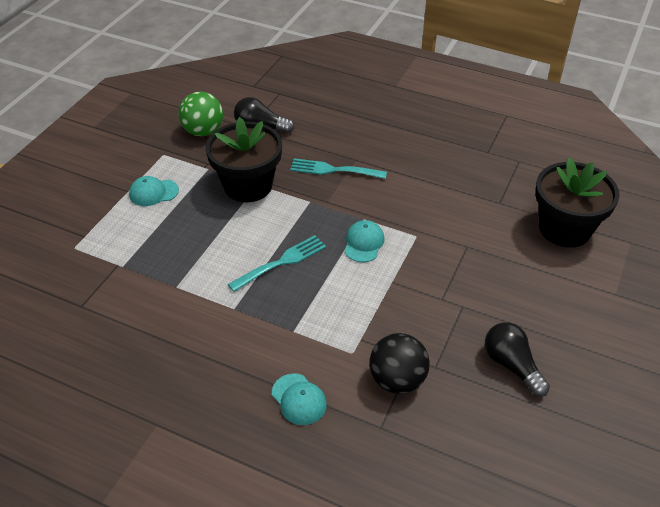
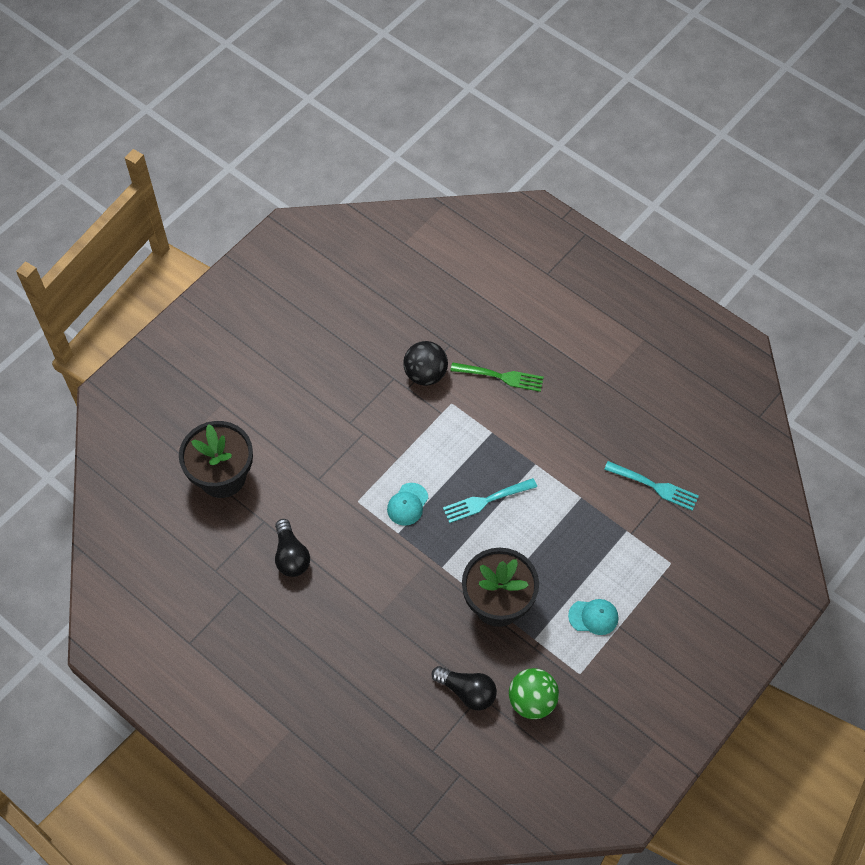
camera: 165 degrees left, 15 degrees up
turquoise cap [272,373,327,425] -> green fork [450,362,544,392]
turquoise fork [290,158,387,179] -> turquoise fork moved to [604,461,699,511]
black light bulb [485,322,550,397] -> black light bulb moved to [275,519,310,577]

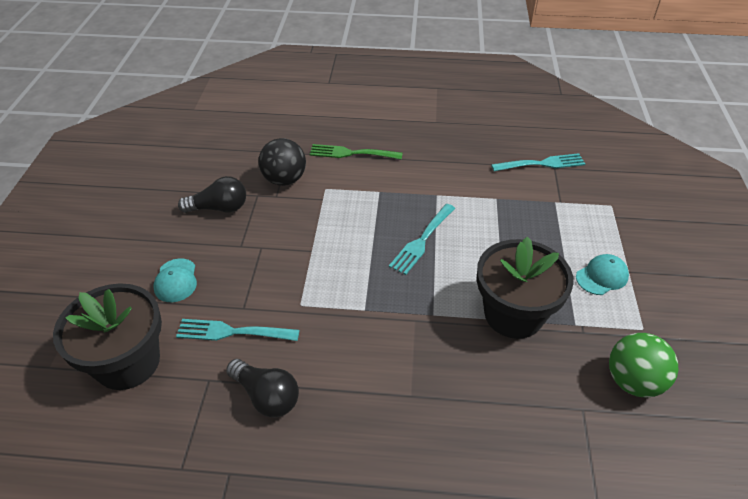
camera: 35 degrees left, 15 degrees down
turquoise cap [387,483,428,526] -> turquoise cap moved to [154,259,197,302]
black light bulb [432,666,497,711] -> black light bulb moved to [178,176,246,213]
green fork [450,362,544,392] -> green fork turned 150 degrees counterclockwise [310,144,403,160]
none -> turquoise fork [176,319,300,341]

